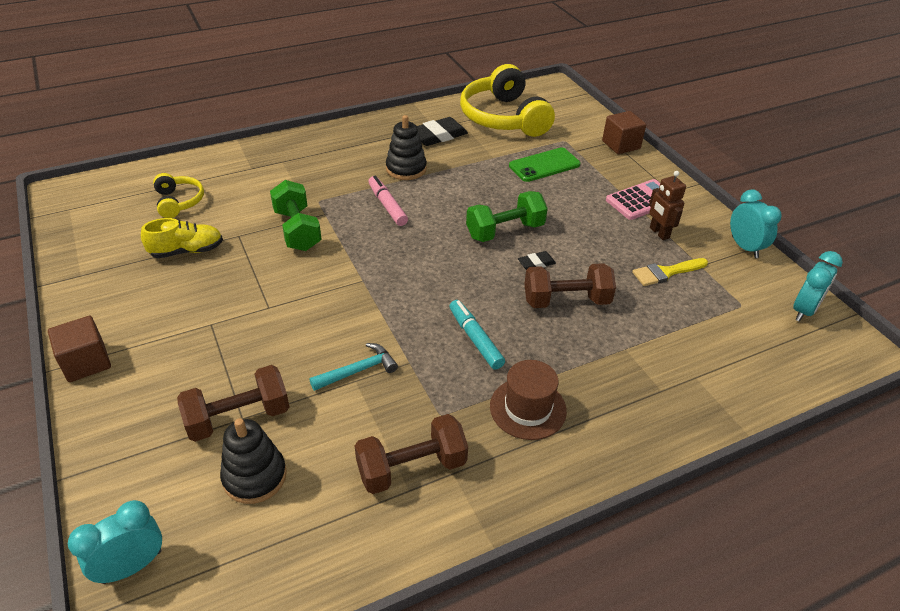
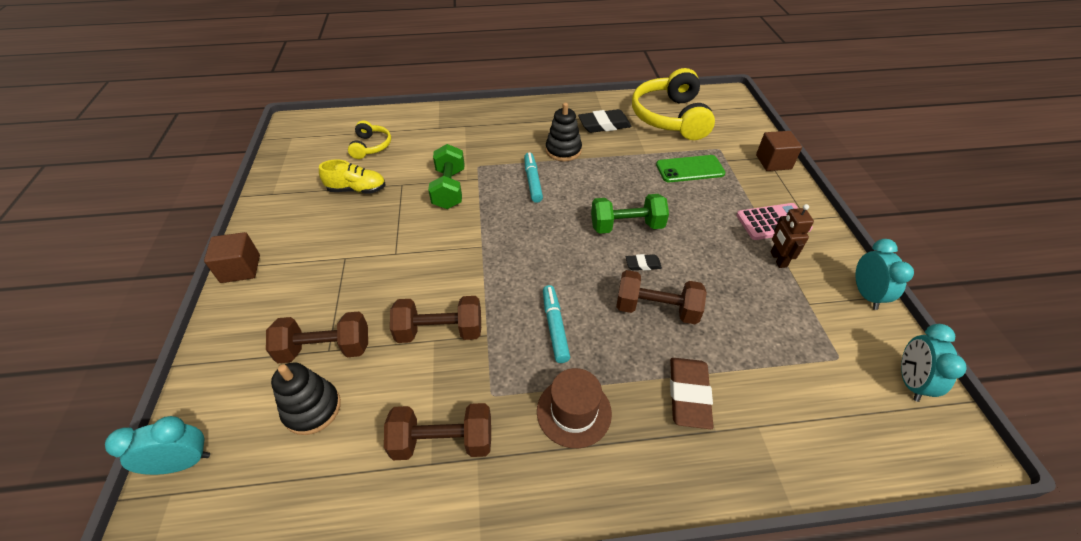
camera: 20 degrees right, 5 degrees up
turquoise hammer [309,343,398,391] -> brown dumbbell [390,296,481,343]
pink marker [368,175,408,226] -> turquoise marker [524,152,543,203]
yellow brush [632,258,708,286] -> none
turquoise clock [793,251,843,322] -> turquoise clock turned 135 degrees clockwise [901,324,967,402]
none -> brown eraser [670,358,714,429]

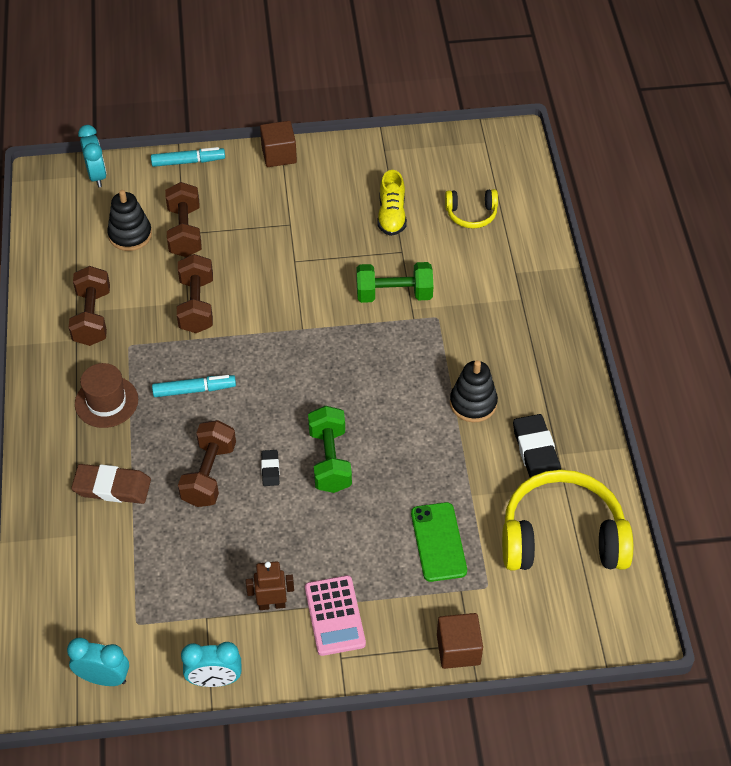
camera: 90 degrees right, 5 degrees up
turquoise marker [524,152,543,203] -> turquoise marker moved to [151,147,225,167]

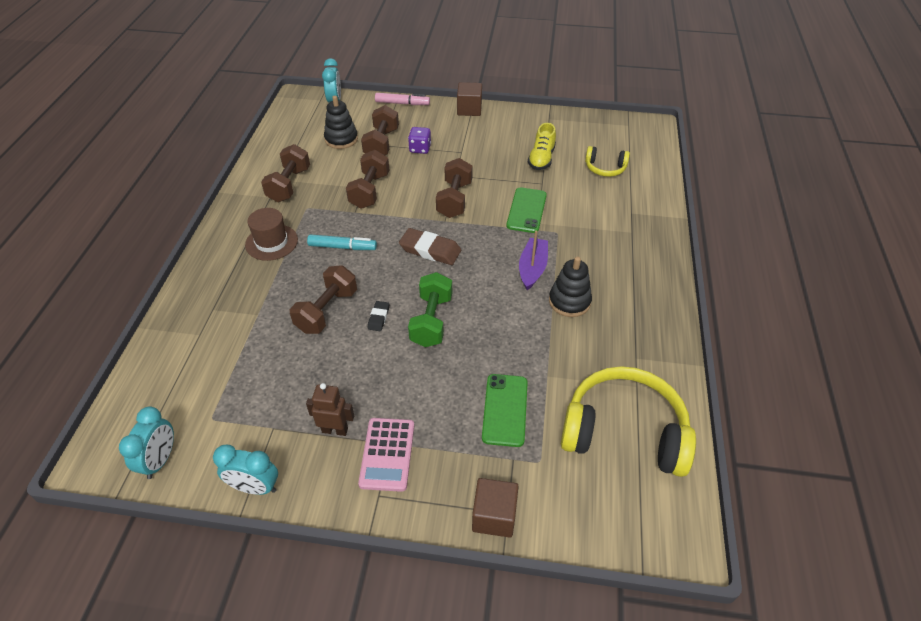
camera: 15 degrees right, 5 degrees down
turquoise clock [67,638,129,686] -> turquoise clock turned 75 degrees clockwise [119,406,174,479]
brown eraser [71,464,151,504] -> brown eraser moved to [399,228,461,265]
turquoise marker [151,147,225,167] -> pink marker [375,93,430,105]
green dumbbell [356,262,433,303] -> green phone [506,187,547,233]
black eraser [513,414,561,477] -> none
none -> purple dice [408,127,431,154]
none -> brown dumbbell [436,158,473,218]
none -> purple boat [519,231,548,290]

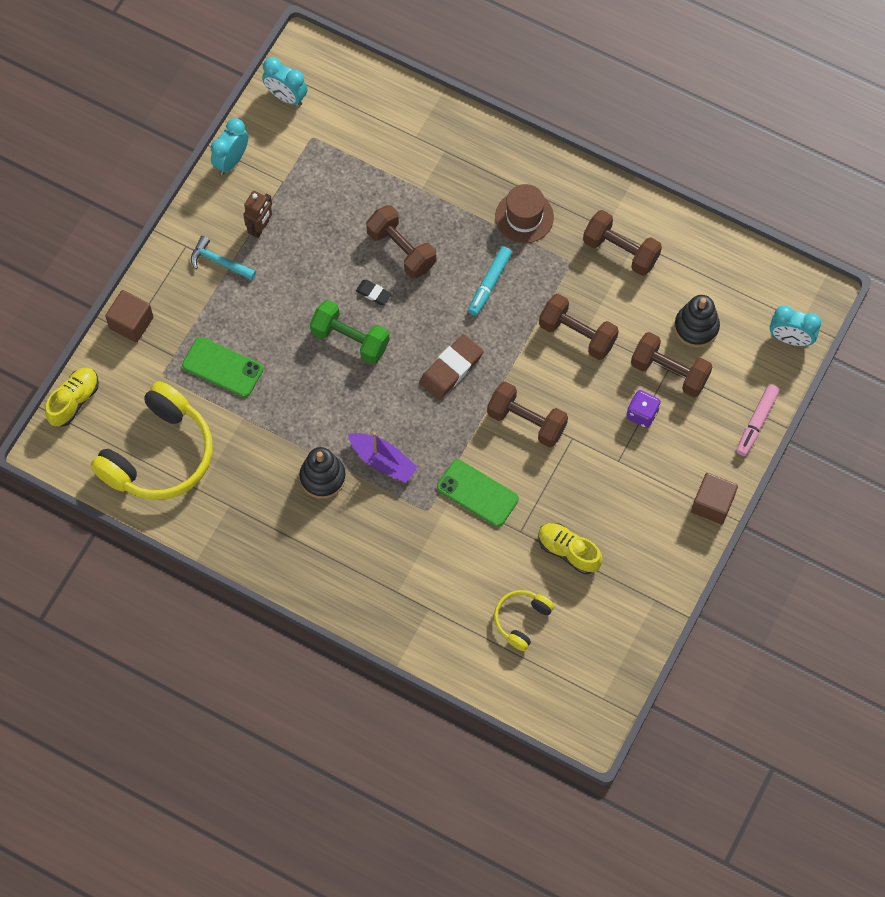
camera: 110 degrees right, 20 degrees up
pink calculator [358,418,414,492] -> turquoise hammer [191,236,256,280]
none -> yellow shoe [45,368,99,427]

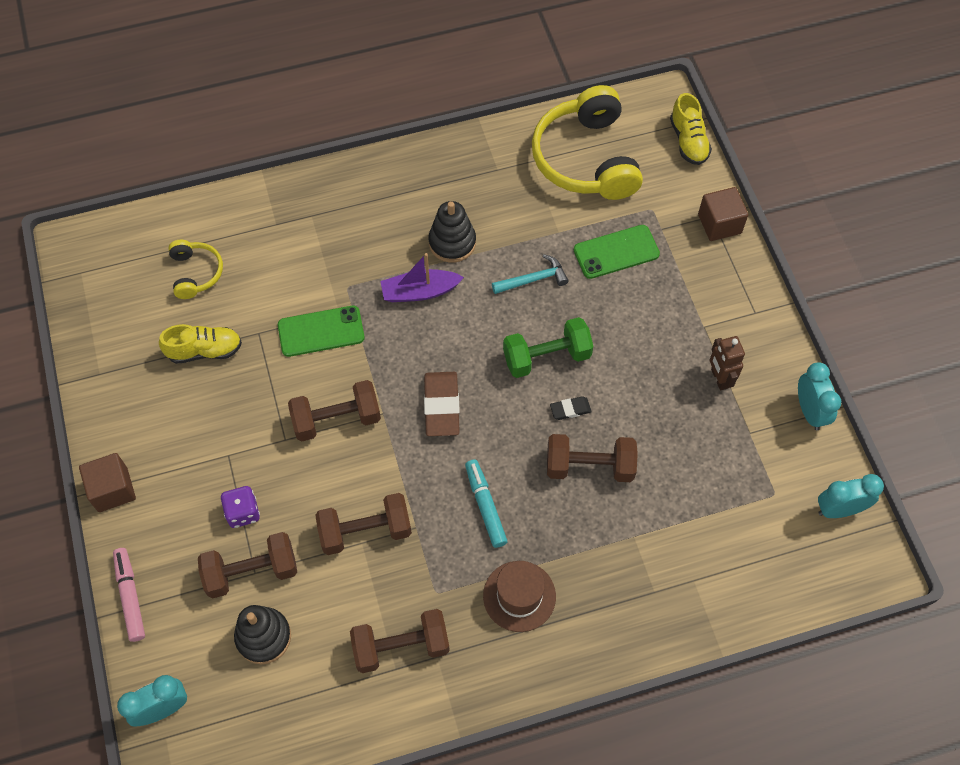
camera: 135 degrees right, 5 degrees down
turquoise hammer [191,236,256,280] -> turquoise hammer moved to [492,254,569,294]

